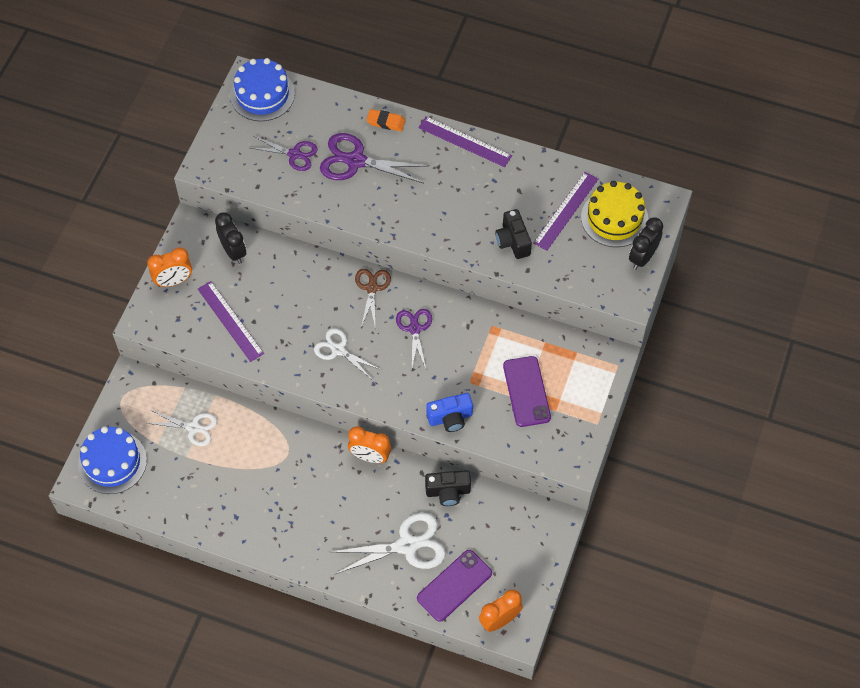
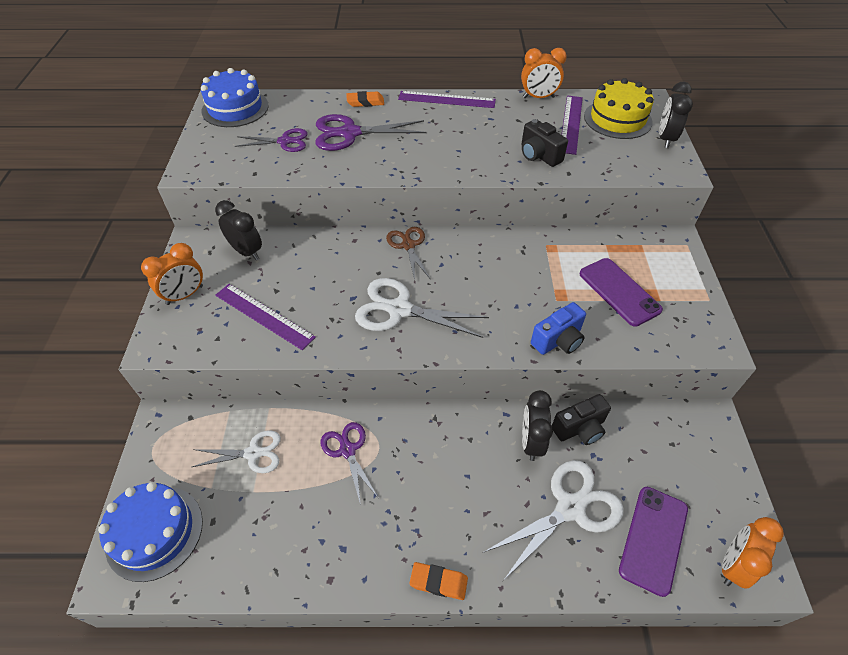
camera: 20 degrees left, 10 degrees down
white scissors [314,328,381,379] -> white scissors [355,278,489,338], size x1.58
orange clock [348,426,391,463] -> orange clock moved to [521,48,567,98]
purple scissors [396,309,432,368] -> purple scissors moved to [321,422,379,505]
none -> orange eraser [409,562,468,600]
none -> black clock [522,390,553,461]

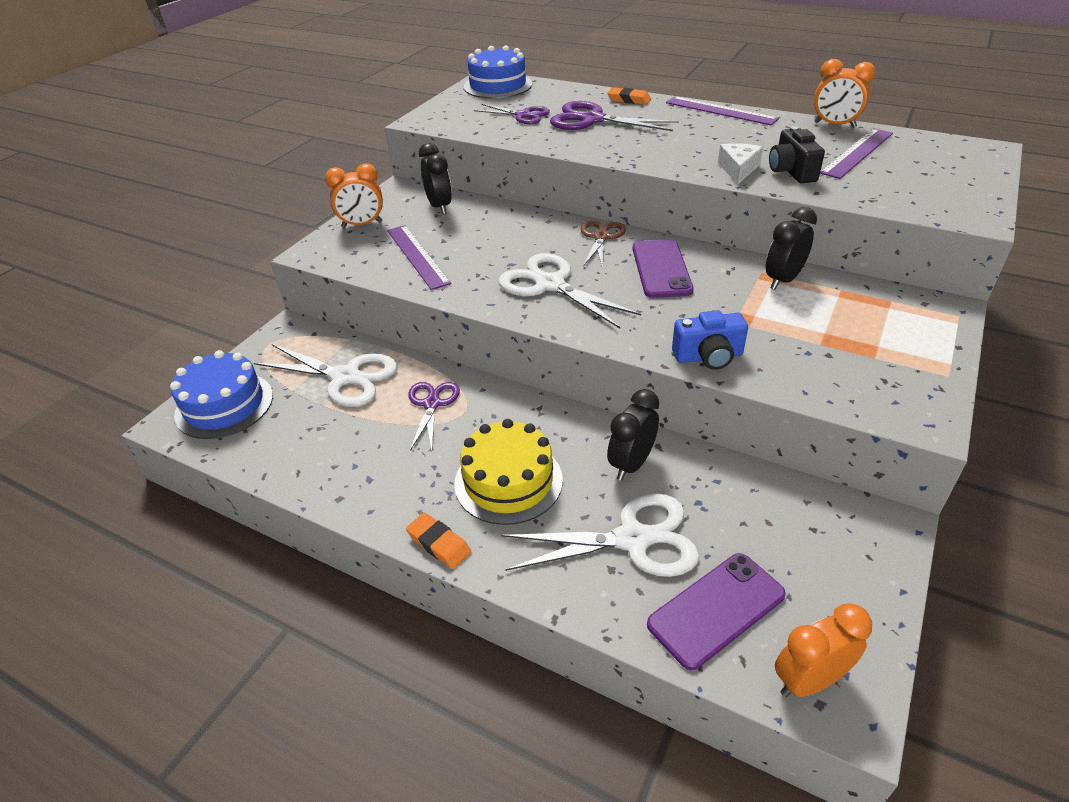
camera: 30 degrees right, 10 degrees down
white scissors [192,430,281,473] -> white scissors [254,344,397,407], size x1.58
black camera [552,394,611,445] -> none
purple phone [579,258,663,327] -> purple phone moved to [632,239,694,298]
yellow cake [584,78,654,139] -> yellow cake moved to [454,419,563,525]
black clock [659,82,693,148] -> black clock moved to [766,207,817,290]
none -> white cheese [718,143,763,185]

